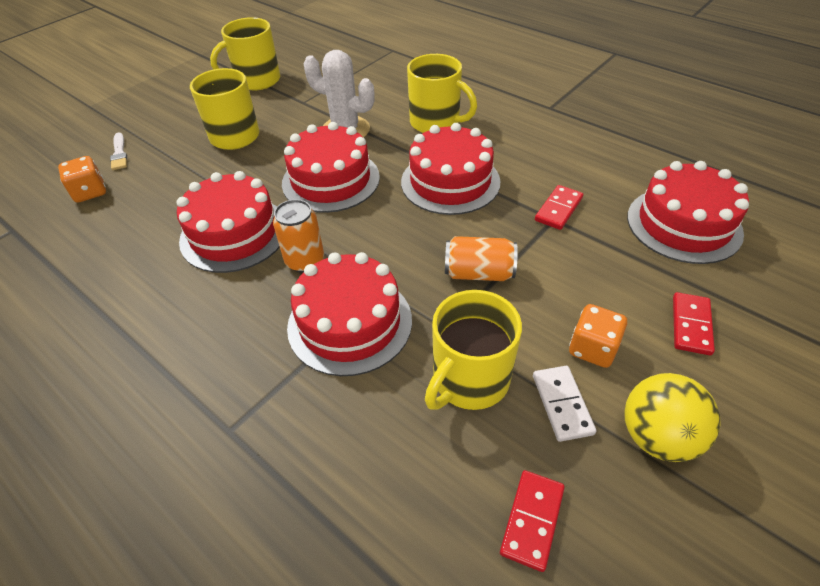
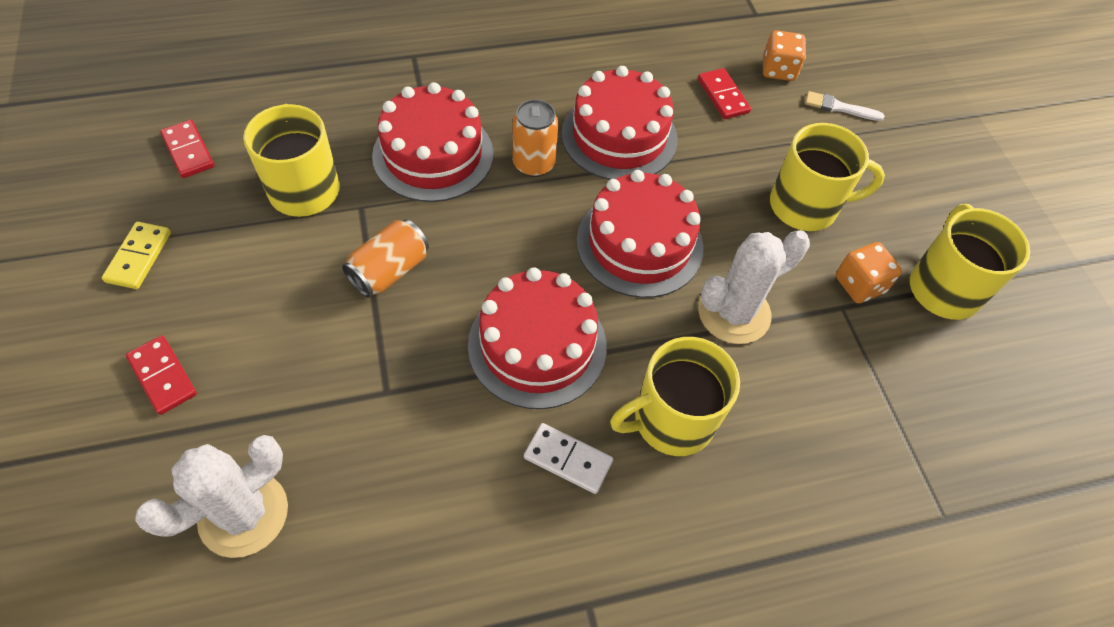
camera: 120 degrees right, 10 degrees up
white domino [533,366,596,442] -> white domino moved to [524,423,613,494]
red domino [535,185,583,230] -> red domino moved to [698,68,751,119]
orange dice [569,304,627,368] -> orange dice moved to [836,242,902,303]
yellow ball [624,373,721,462] -> yellow domino [102,222,171,289]
red cake [627,161,749,264] -> white cactus [135,435,288,558]

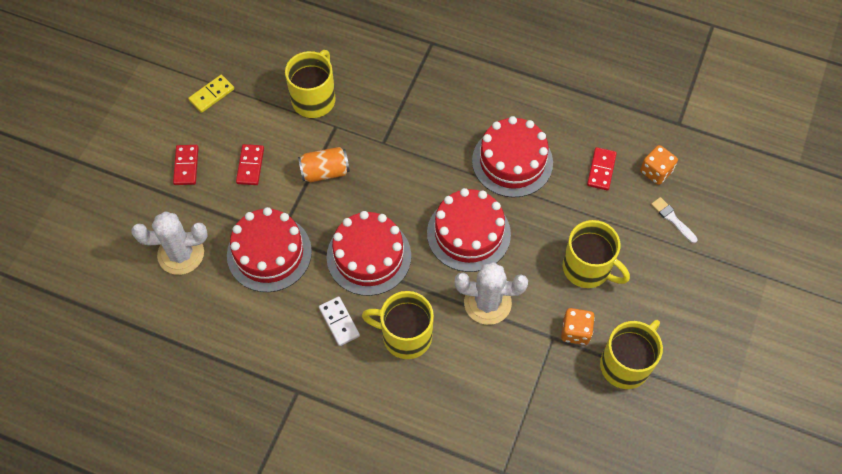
camera: 40 degrees right, 5 degrees up
red domino [160,120,215,178] -> red domino moved to [236,144,264,185]
red cake [372,82,494,202] -> red cake moved to [227,207,312,292]
orange can [513,99,558,177] -> none

